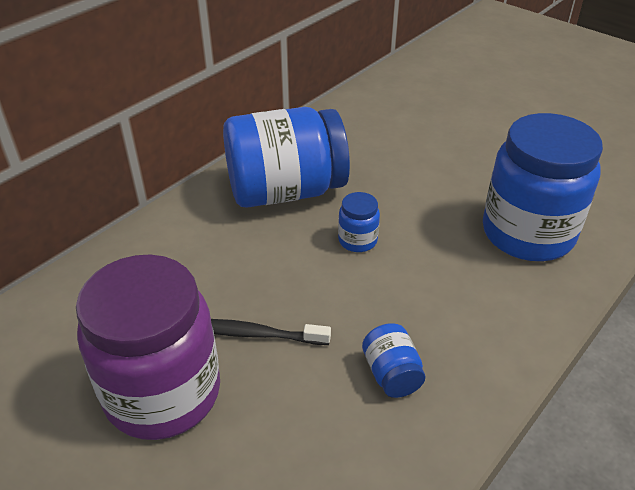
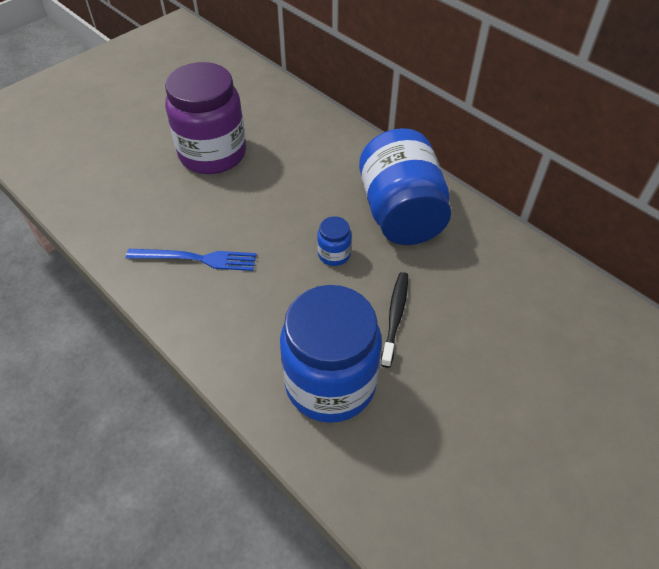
camera: 95 degrees right, 10 degrees up
black toothbrush [211,319,331,345] -> black toothbrush moved to [381,272,408,368]
blue jar [362,323,425,398] -> blue fork [126,249,257,271]

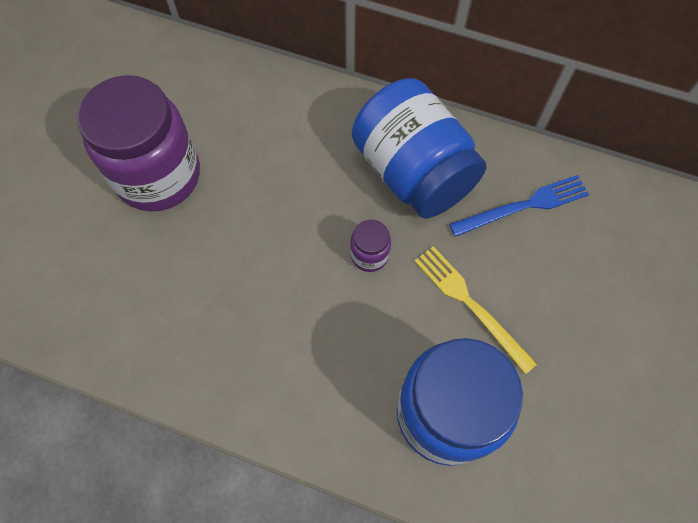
camera: 25 degrees left, 15 degrees up
blue fork [126,249,257,271] -> blue fork moved to [449,175,589,237]
blue jar [317,216,352,266] -> purple jar [350,220,391,272]
black toothbrush [381,272,408,368] -> yellow fork [415,246,537,374]

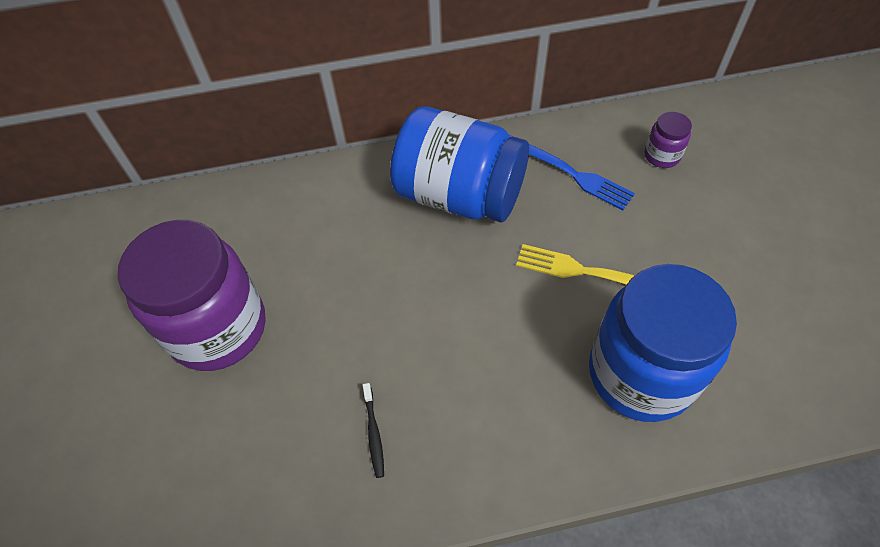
camera: 30 degrees left, 10 degrees down
purple jar [350,220,391,272] -> purple jar moved to [645,112,692,168]
blue fork [449,175,589,237] -> blue fork turned 90 degrees clockwise [509,135,635,210]
none -> black toothbrush [363,383,384,478]

